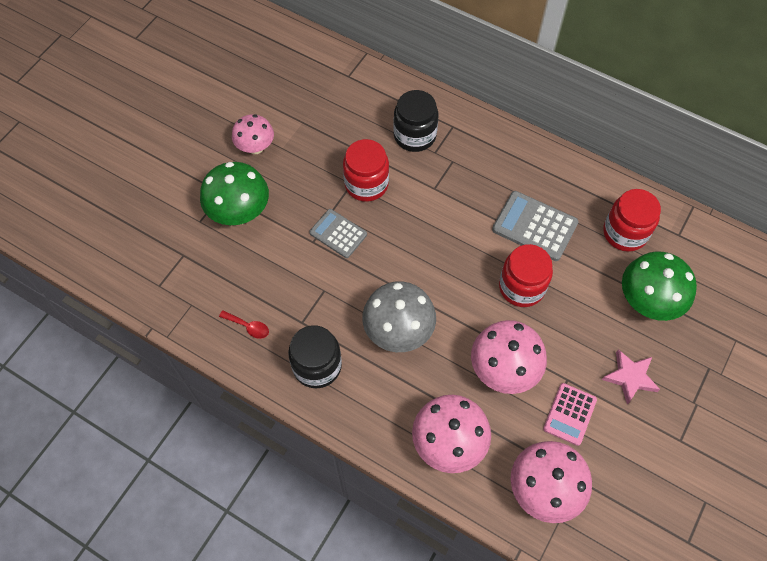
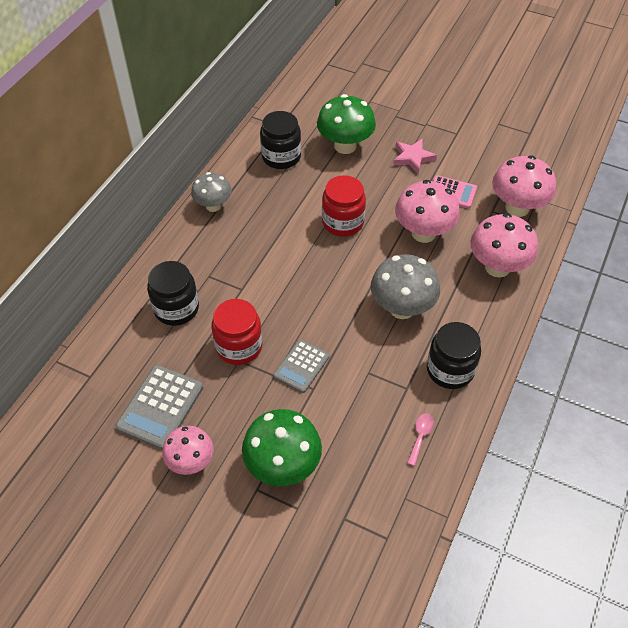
camera: 95 degrees left, 10 degrees down
red spoon [219,310,269,339] -> pink spoon [407,413,434,466]
grey calculator [492,191,579,261] -> grey calculator moved to [116,365,203,450]
red jar [603,189,661,252] -> black jar [260,111,301,169]
none -> grey mushroom [191,172,232,212]

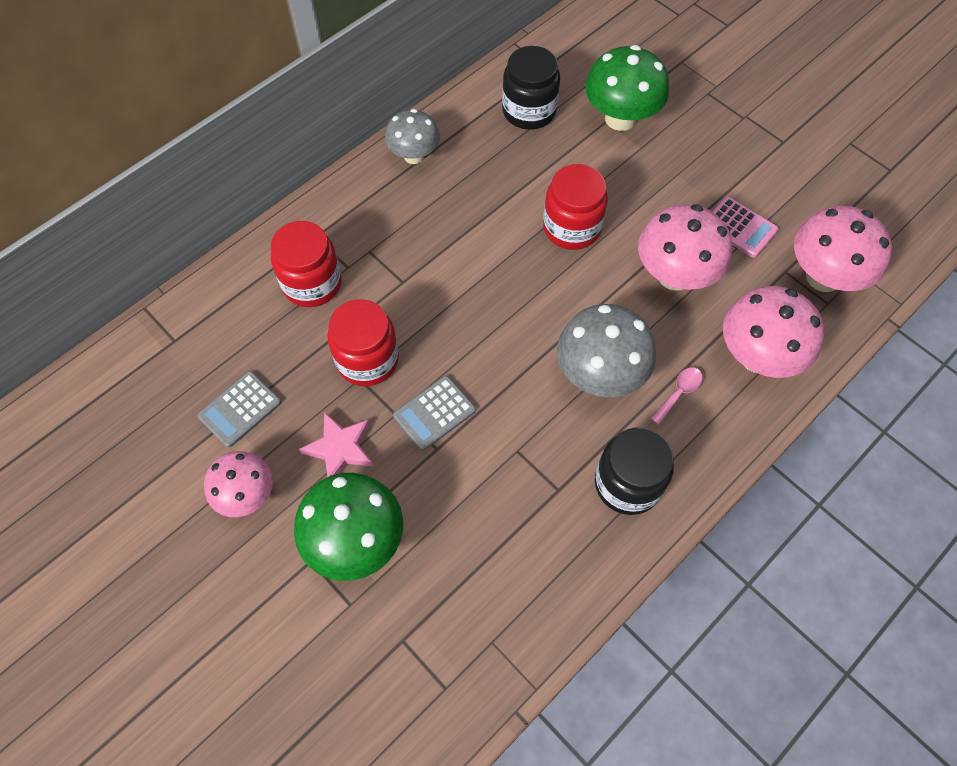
camera: 20 degrees right, 10 degrees up
grey calculator [116,365,203,450] -> grey calculator [197,371,281,448], size x0.67
black jar [147,261,199,326] -> red jar [271,221,342,307]
pink star [393,139,437,174] -> pink star moved to [299,412,373,477]
pink spoon [407,413,434,466] -> pink spoon moved to [650,367,703,425]

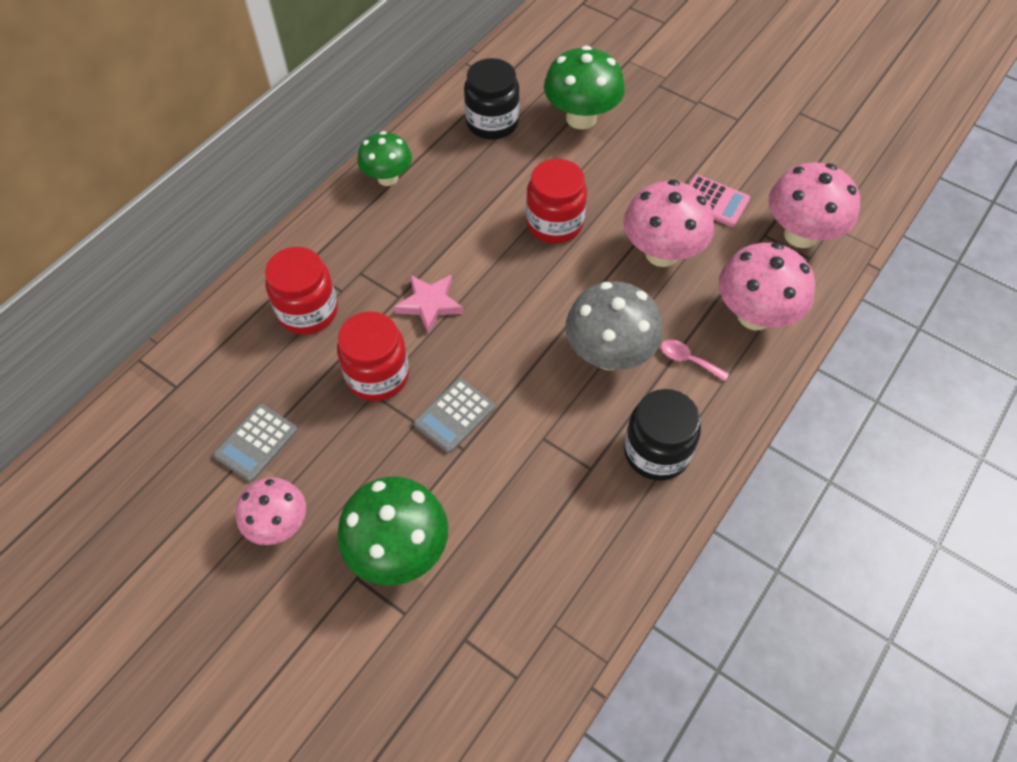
camera: 10 degrees left, 5 degrees down
pink star [299,412,373,477] -> pink star moved to [394,275,464,333]
grey mushroom [385,109,440,164] -> green mushroom [357,131,412,186]
pink spoon [650,367,703,425] -> pink spoon turned 90 degrees counterclockwise [661,340,729,381]

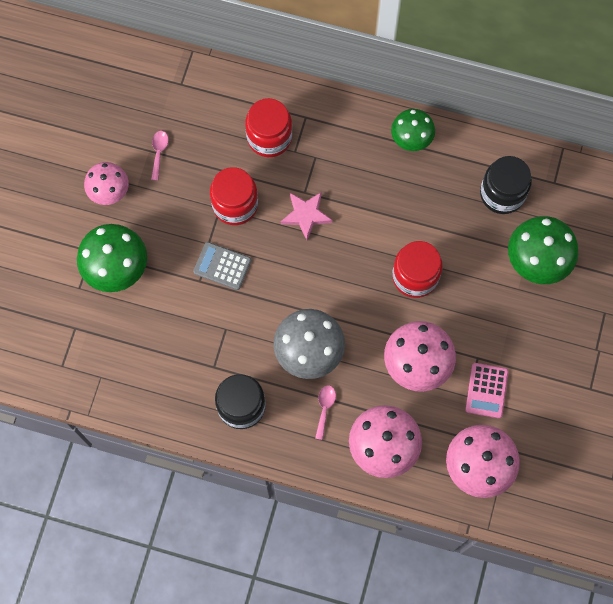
camera: 70 degrees right, 15 degrees up
grey calculator [213,404,298,482] -> pink spoon [151,131,168,180]

